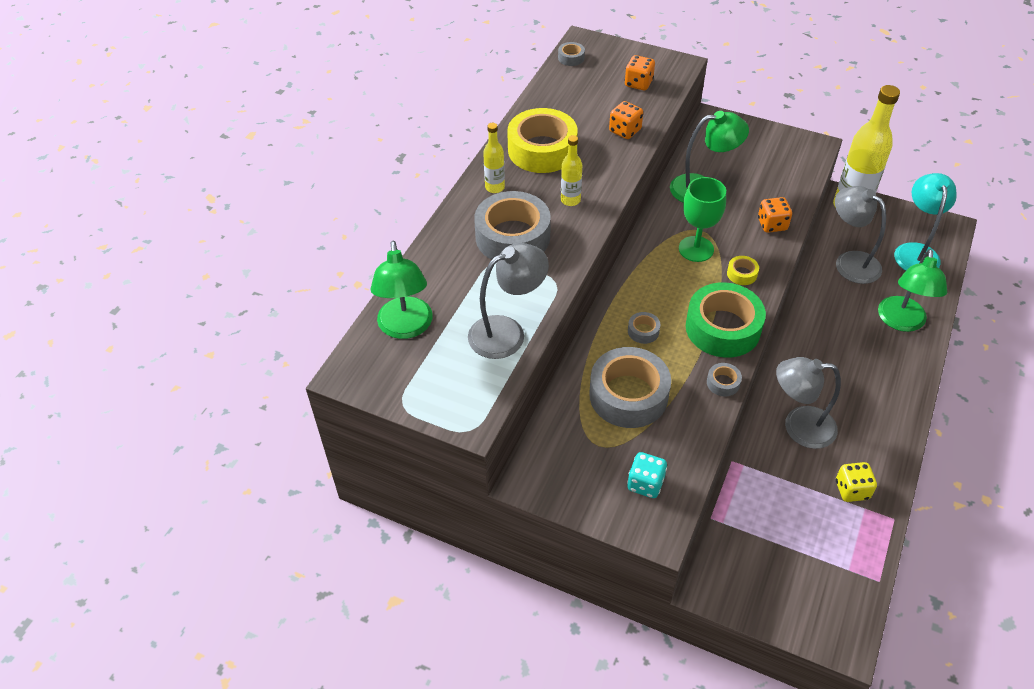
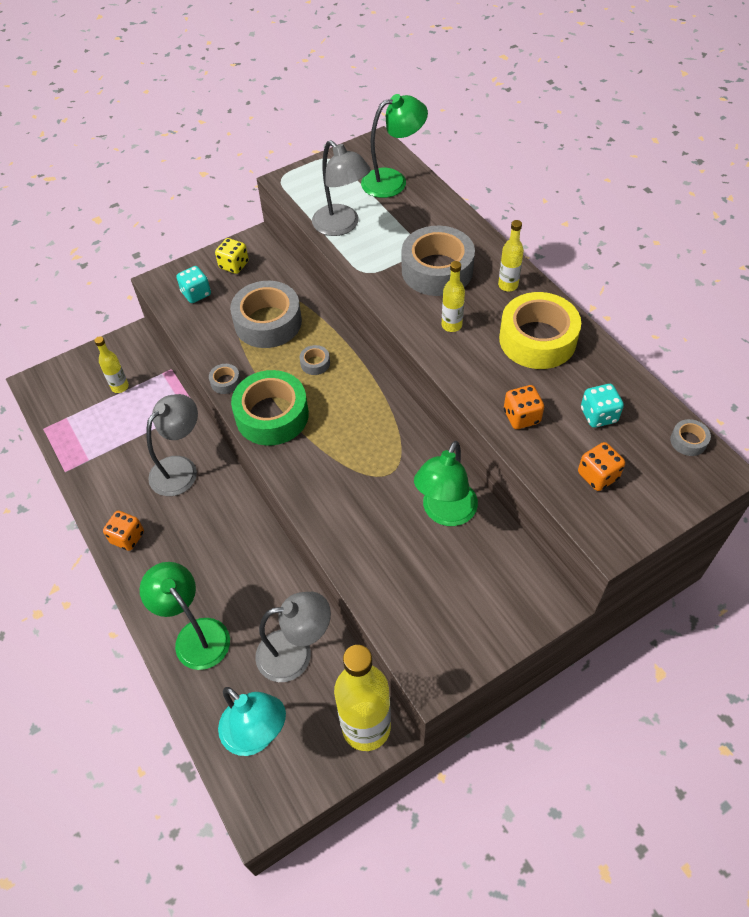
camera: 125 degrees right, 5 degrees up
green lamp [370,241,433,339] -> green lamp turned 135 degrees clockwise [361,94,428,198]
grey lamp [468,243,549,359] -> grey lamp turned 45 degrees counterclockwise [312,140,371,236]
green goblet [679,177,726,262] -> none
yellow tape [727,256,759,285] -> none
orange dice [758,197,792,233] -> orange dice moved to [103,511,144,551]
yellow dice [836,462,877,502] -> yellow dice moved to [215,238,249,274]
none -> yellow bottle [94,336,129,393]
none -> turquoise dice [581,384,624,428]

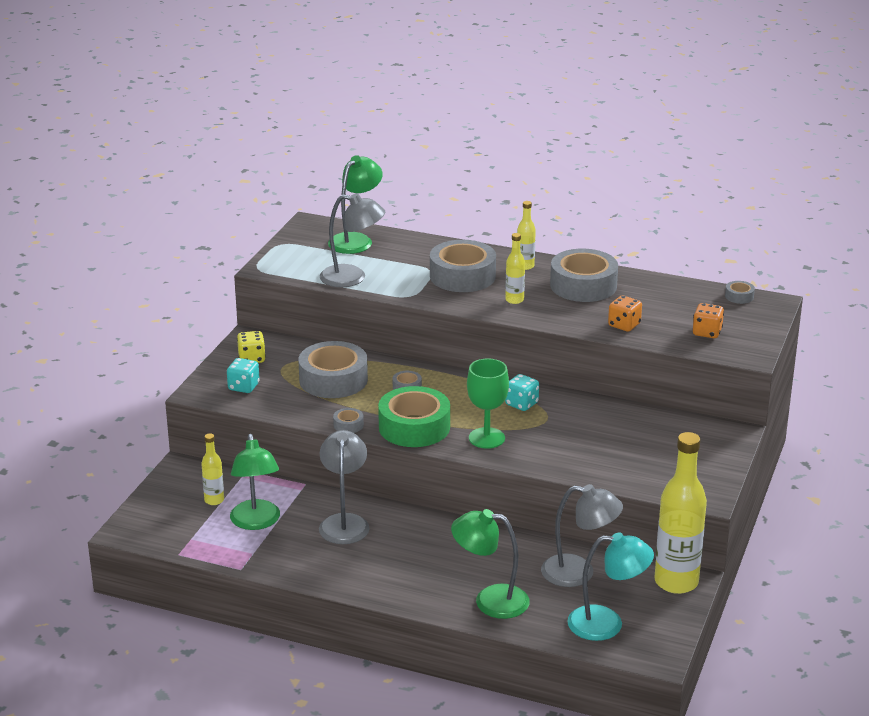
camera: 40 degrees left, 25 degrees down
orange dice [103,511,144,551] -> none
grey lamp [255,592,331,682] -> grey lamp turned 60 degrees clockwise [541,484,623,587]
green lamp [414,441,478,526] -> green lamp moved to [230,434,280,530]
yellow tape [499,292,581,369] -> grey tape [550,249,618,302]
turquoise dice [581,384,624,428] -> turquoise dice moved to [505,374,539,411]
none -> green goblet [467,358,509,449]

